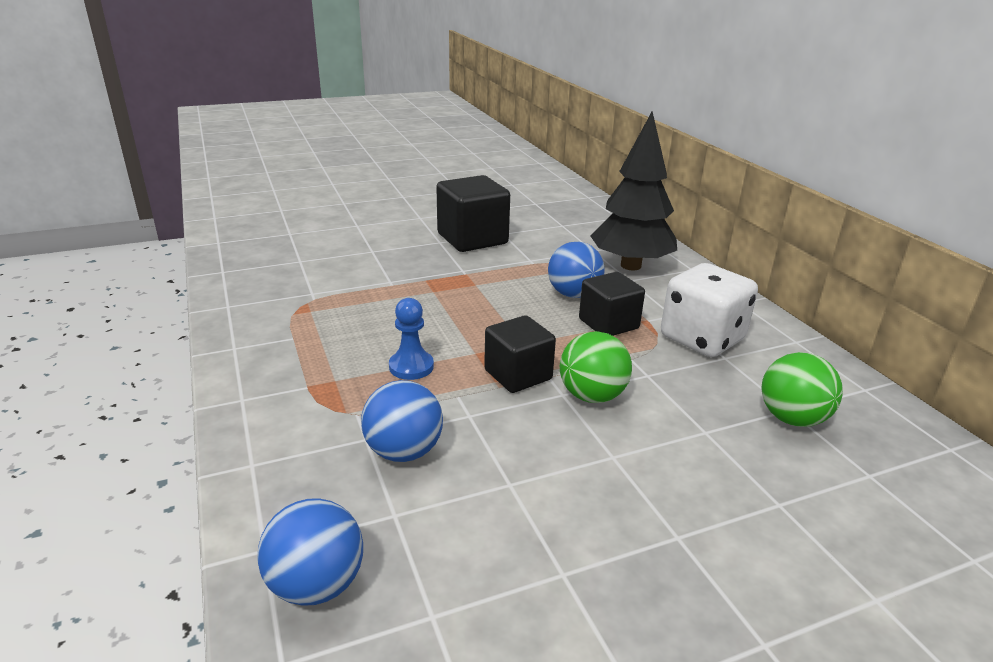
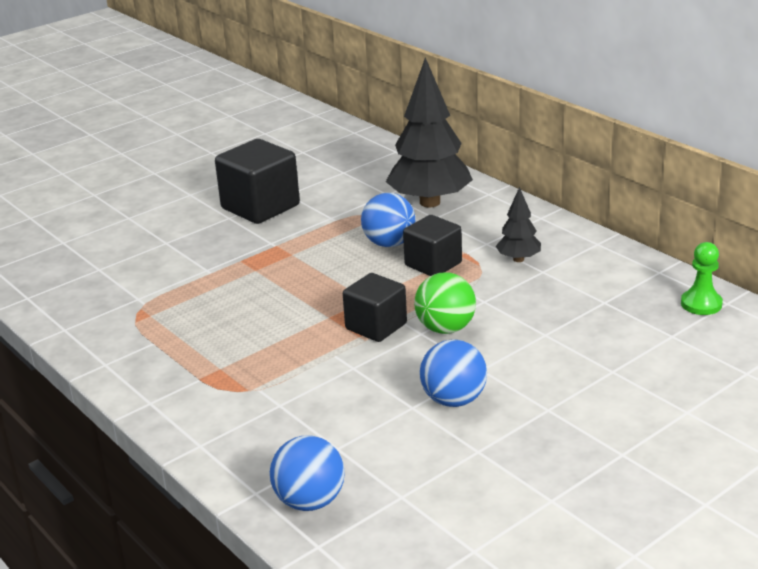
camera: 15 degrees left, 0 degrees up
blue ball [361,380,443,462] -> blue ball moved to [420,339,487,407]
blue pawn [389,298,434,380] -> none
white dice [661,263,758,357] -> black tree [496,187,541,262]
green ball [762,352,843,427] -> none
none -> green pawn [681,242,723,315]

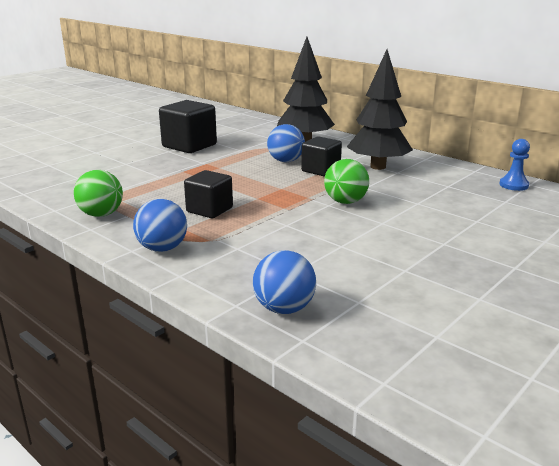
camera: 10 degrees left, 5 degrees down
black cube [343,273,407,342] -> black cube moved to [184,170,233,218]
blue ball [420,339,487,407] -> blue ball moved to [133,199,187,252]
black tree [496,187,541,262] -> black tree [347,50,413,170], size x2.06
green pawn [681,242,723,315] -> blue pawn [499,139,530,191]
none -> green ball [74,170,123,217]

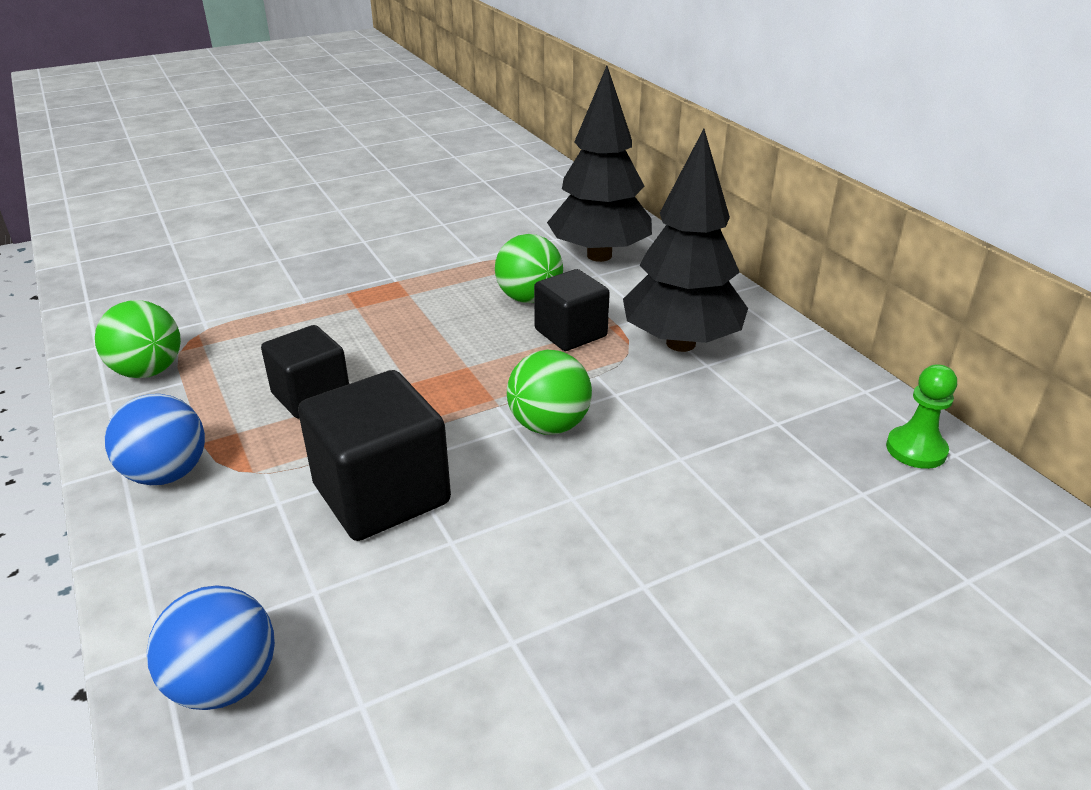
camera: 20 degrees right, 10 degrees up
black cube [159,100,217,153] -> black cube moved to [298,370,451,541]
blue ball [267,124,305,162] -> green ball [495,234,563,303]
blue pawn [499,139,530,191] -> green pawn [886,365,957,469]

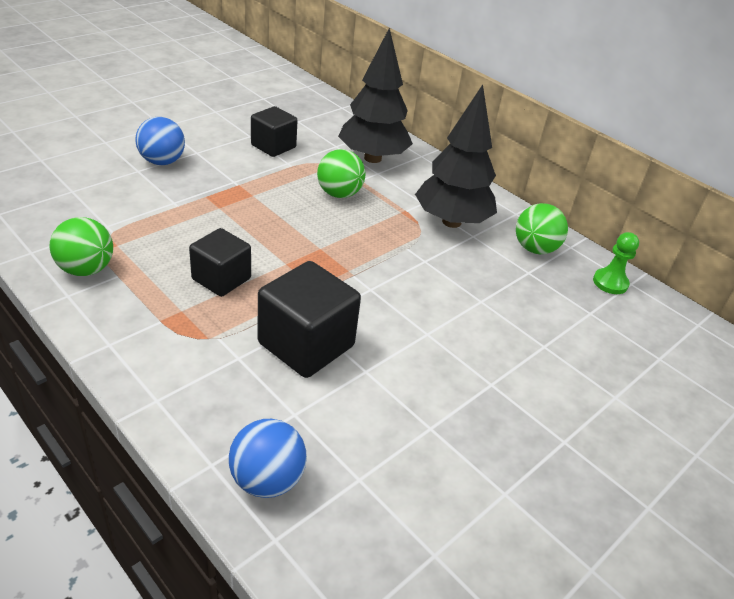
camera: 20 degrees left, 5 degrees up
blue ball [105,394,205,485] -> blue ball moved to [135,117,185,165]
green ball [507,350,592,435] -> green ball moved to [516,203,568,254]
black cube [534,269,610,351] -> black cube moved to [251,106,298,157]

